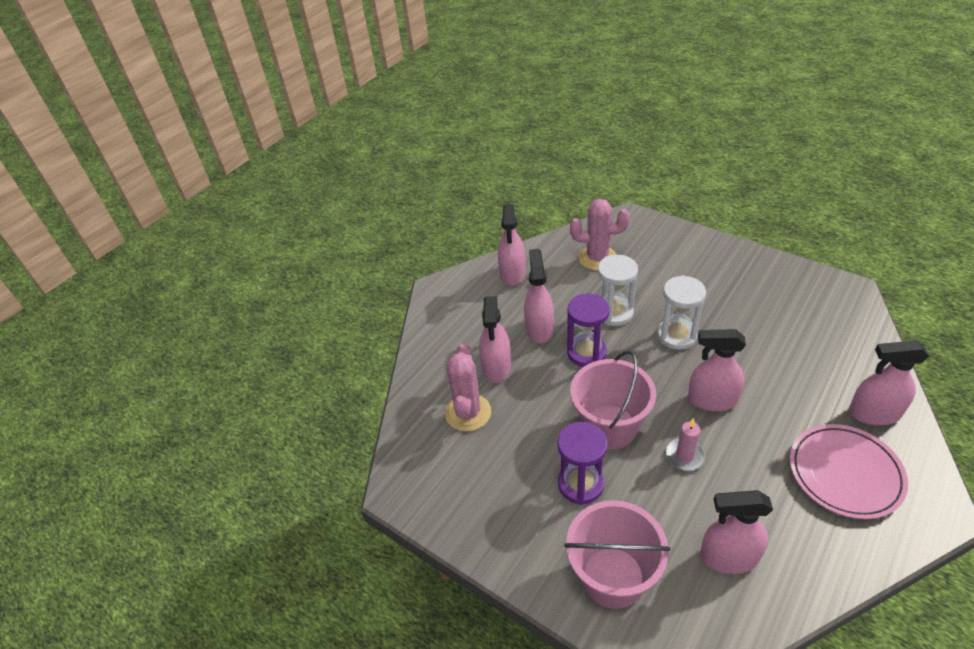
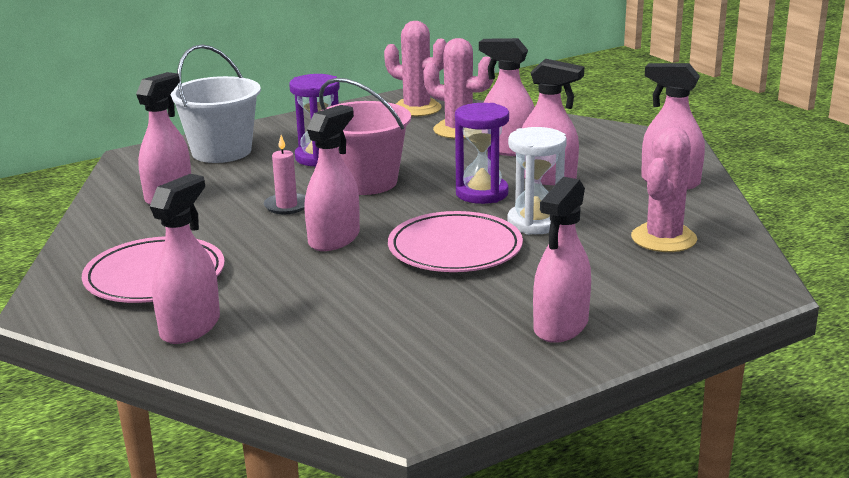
camera: 110 degrees right, 20 degrees down
pink bucket [564,500,671,609] -> white bucket [170,44,261,163]
white hourglass [657,275,706,350] -> pink plate [388,211,523,272]
none -> pink cactus [384,21,447,116]
none -> pink spray bottle [533,177,591,343]

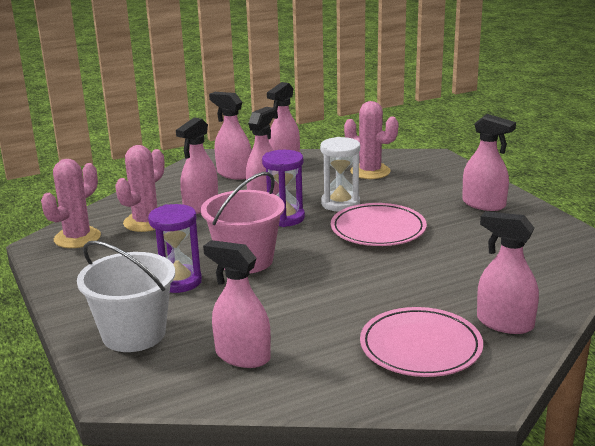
camera: 85 degrees left, 0 degrees up
pink candle [264,135,305,214] -> none
pink spray bottle [304,105,360,251] -> pink spray bottle moved to [209,92,251,180]

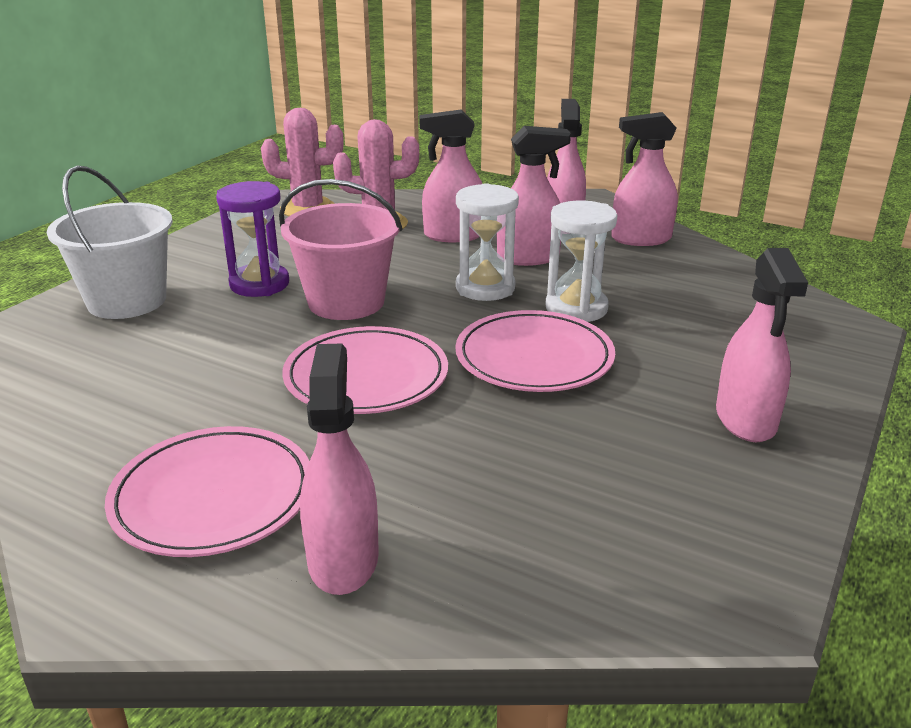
camera: 55 degrees right, 5 degrees up
pink spray bottle [203,240,271,368] -> none
purple hourglass [262,150,305,227] -> white hourglass [456,183,519,301]
pink cactus [344,101,399,179] -> none
none -> pink plate [282,326,448,414]

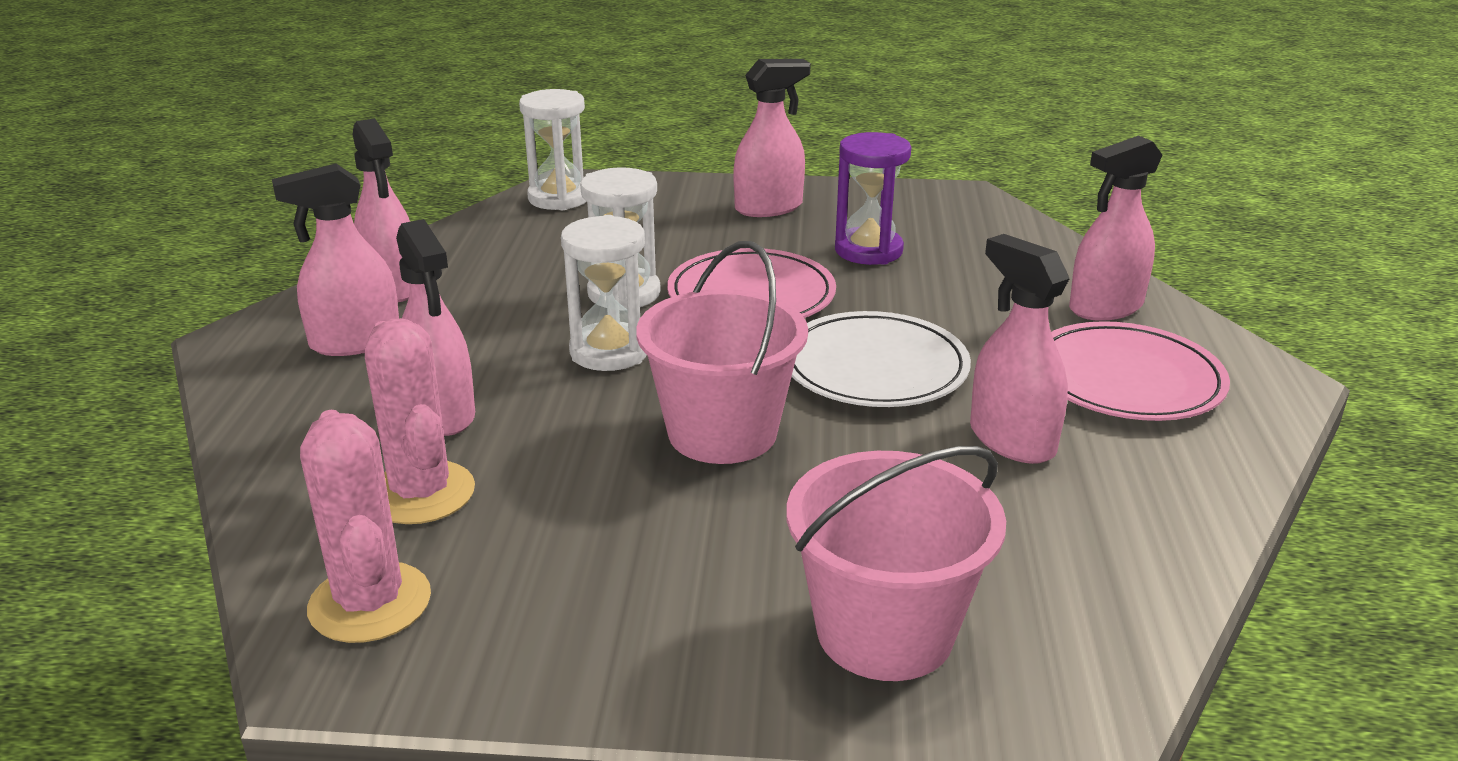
camera: 115 degrees left, 0 degrees up
white bucket [47,166,173,319] -> pink bucket [786,446,1006,681]
purple hourglass [216,181,289,297] -> purple hourglass moved to [835,132,911,265]
pink plate [282,326,448,414] -> white plate [792,311,971,407]
pink spray bottle [497,126,571,266] -> pink spray bottle moved to [970,234,1070,464]
none -> white hourglass [519,89,587,210]

